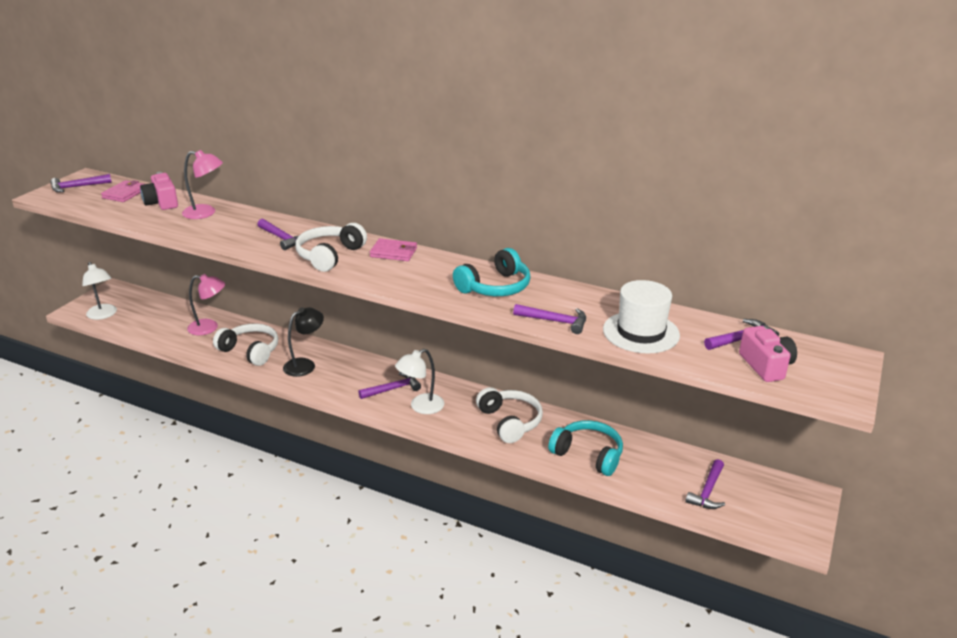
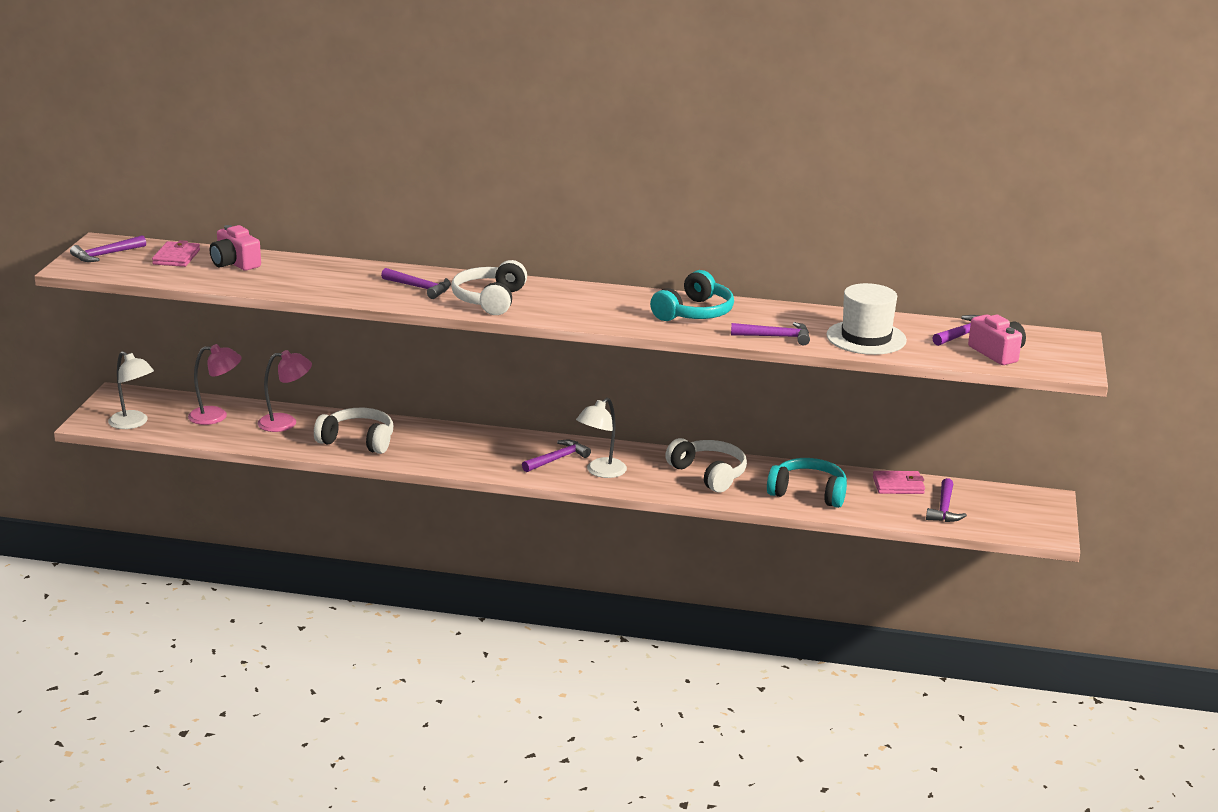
camera: 15 degrees left, 5 degrees down
pink lamp [182,150,223,219] -> pink lamp moved to [188,344,242,425]
black lamp [283,307,324,377] -> none
pink wallet [370,238,417,261] -> pink wallet moved to [873,471,925,494]

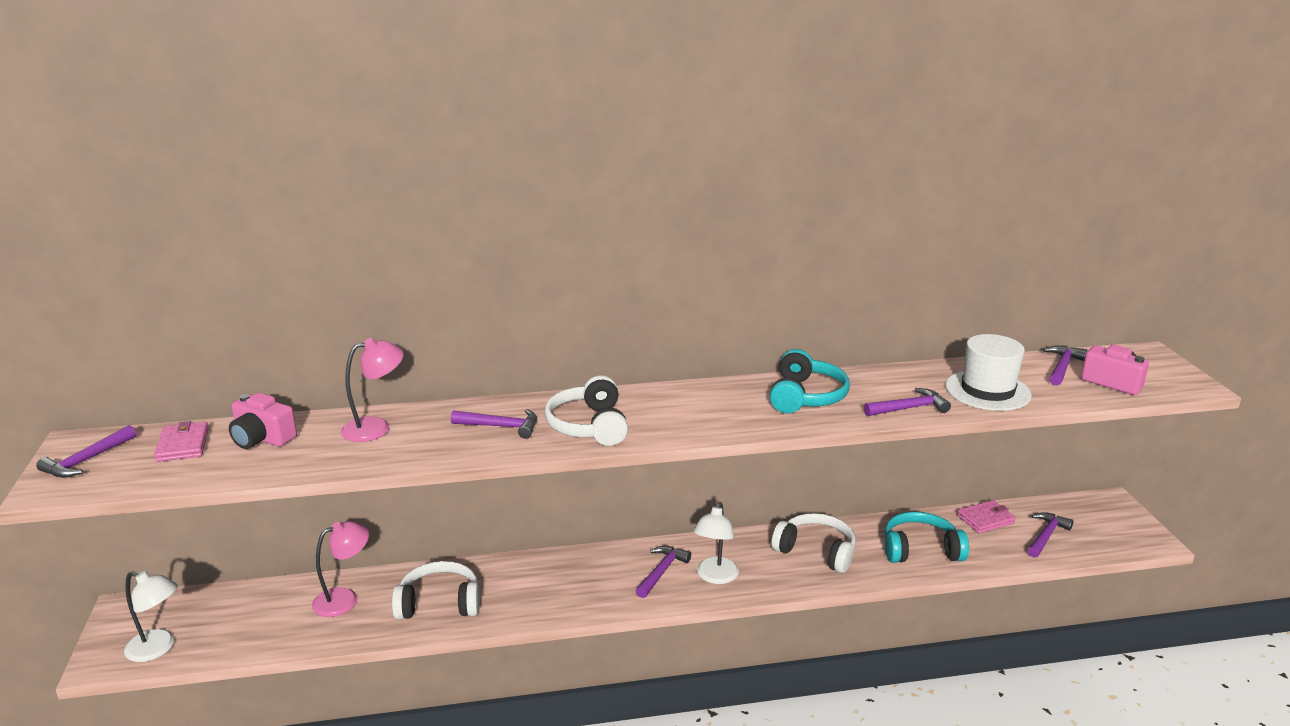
camera: 20 degrees left, 0 degrees up
pink lamp [188,344,242,425] -> pink lamp moved to [341,338,404,442]
purple hammer [926,478,967,522] -> purple hammer turned 135 degrees counterclockwise [1027,512,1074,558]

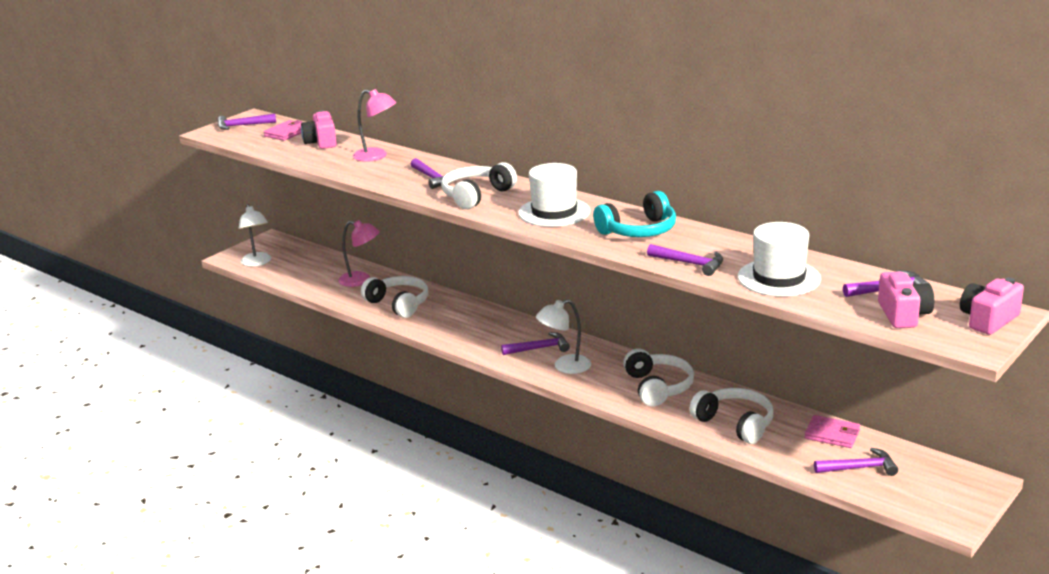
camera: 50 degrees right, 0 degrees up
turquoise headphones [884,511,969,563] -> white headphones [689,388,774,444]
none -> white hat [518,163,590,227]
none -> pink camera [960,278,1024,335]

